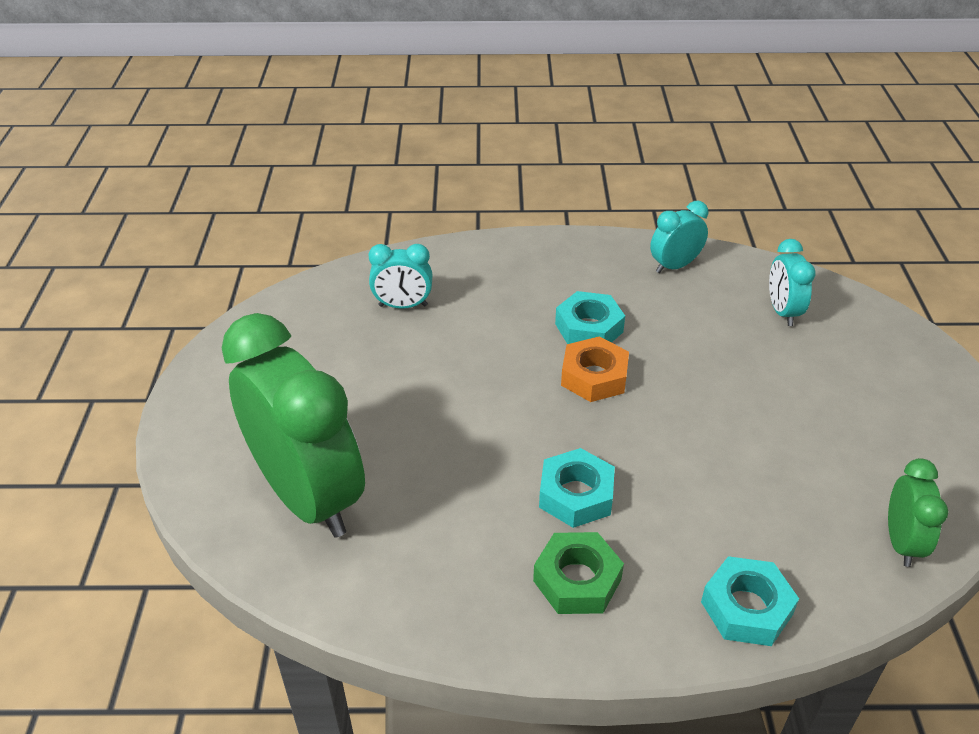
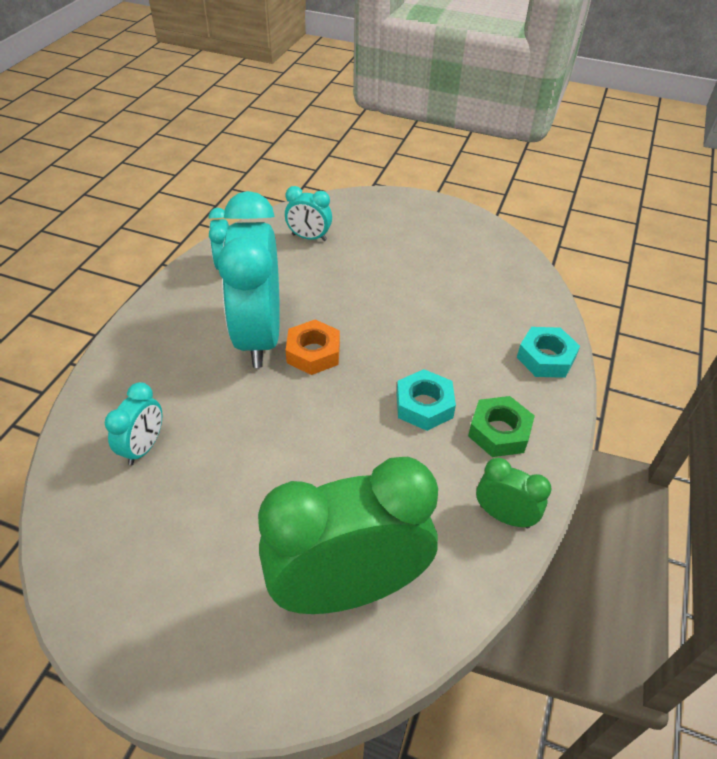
camera: 70 degrees left, 5 degrees up
turquoise nut [555,291,625,344] -> turquoise clock [218,191,280,368]
green clock [888,458,948,567] -> green clock moved to [476,458,551,528]

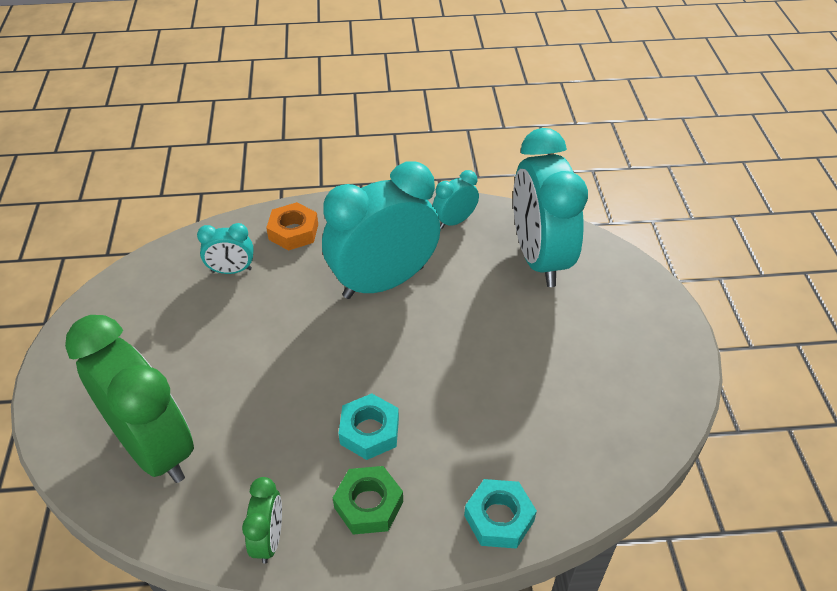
camera: 65 degrees right, 0 degrees up
turquoise clock [285,186,332,241] -> turquoise clock [513,128,588,287], size x2.21
orange nut [286,320,340,375] -> orange nut moved to [266,202,318,251]

